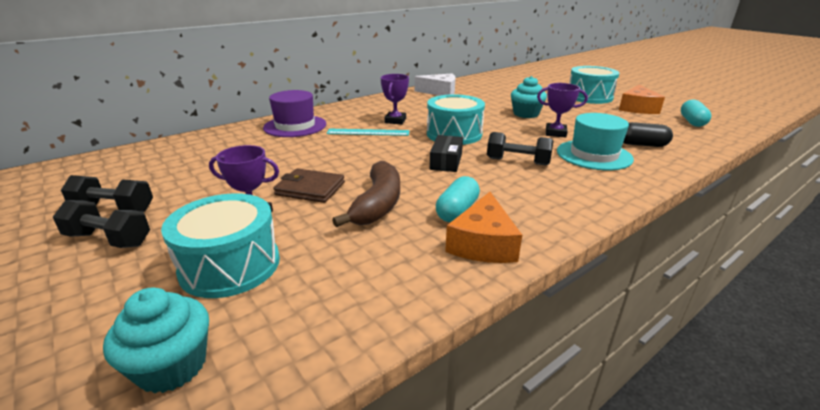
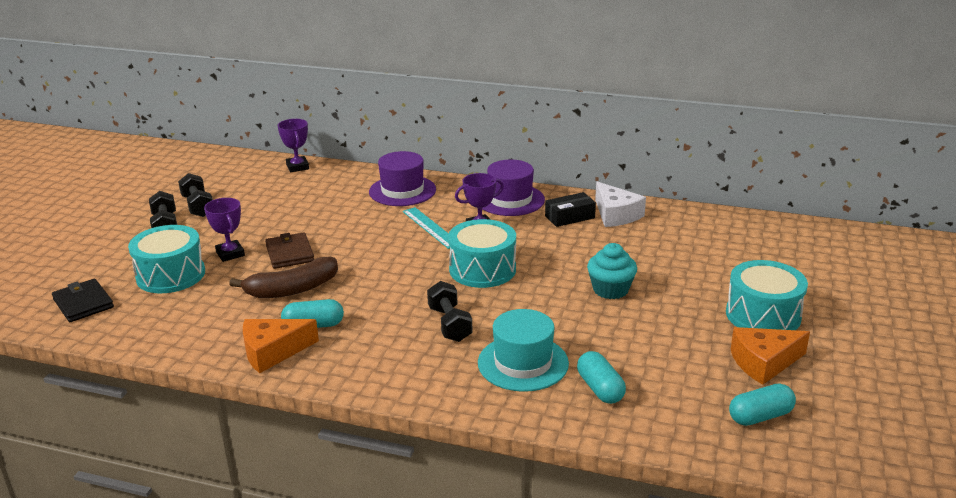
camera: 55 degrees right, 0 degrees up
turquoise cupcake [103,288,209,393] -> black wallet [52,279,114,322]
black box [430,135,463,172] -> black box moved to [545,192,596,227]
purple trophy [537,83,588,137] -> purple trophy moved to [278,119,309,172]
black capsule [623,122,673,147] -> turquoise capsule [577,351,626,404]
none -> purple hat [482,160,545,216]

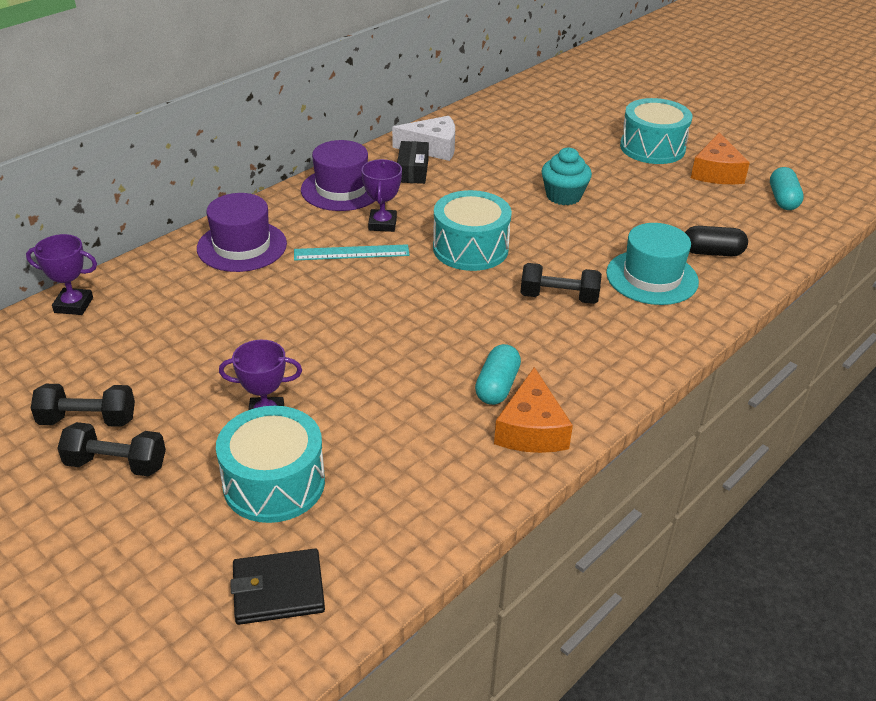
camera: 65 degrees left, 10 degrees up
brown banana [229,257,338,298] -> none
brown wallet [265,232,314,269] -> none
turquoise capsule [577,351,626,404] -> black capsule [685,226,748,256]

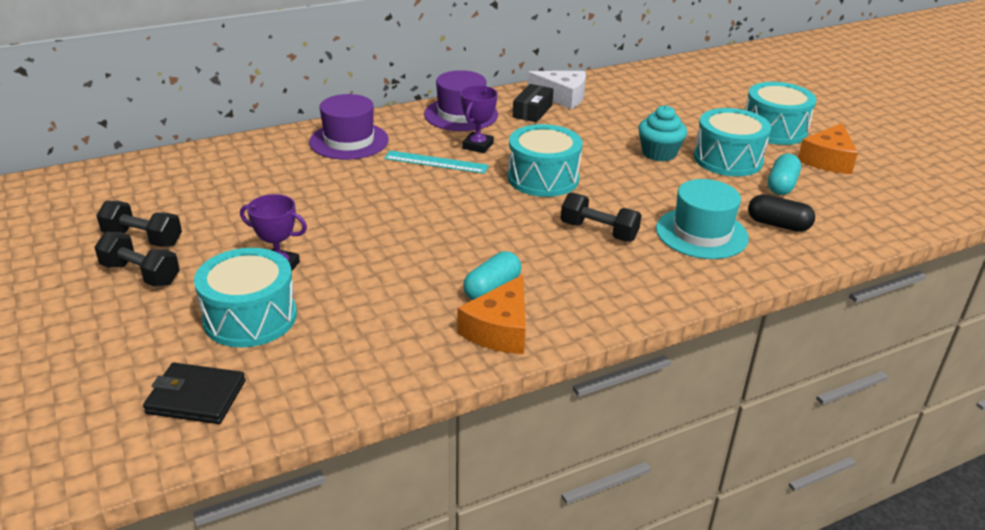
camera: 20 degrees right, 5 degrees down
purple trophy [26,234,97,315] -> none
turquoise capsule [770,167,804,210] -> turquoise capsule moved to [768,154,801,195]
none -> turquoise drum [694,108,771,176]

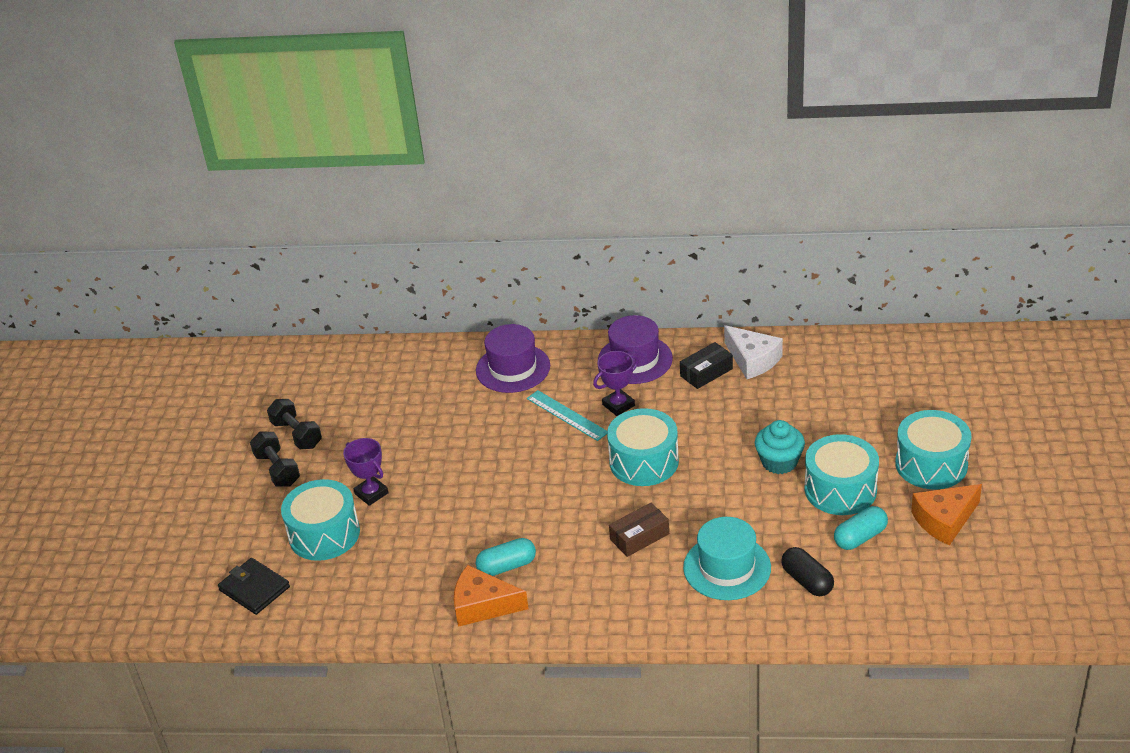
camera: 35 degrees right, 5 degrees up
orange cheese [458,275,526,354] -> orange cheese turned 45 degrees clockwise [454,565,529,627]
black dumbbell [561,193,642,242] -> brown box [609,503,669,557]

